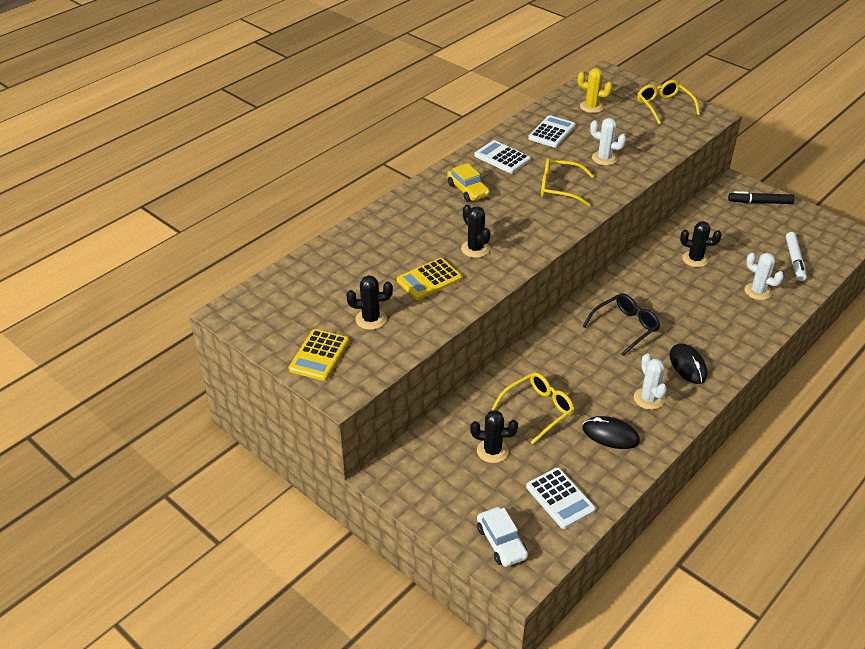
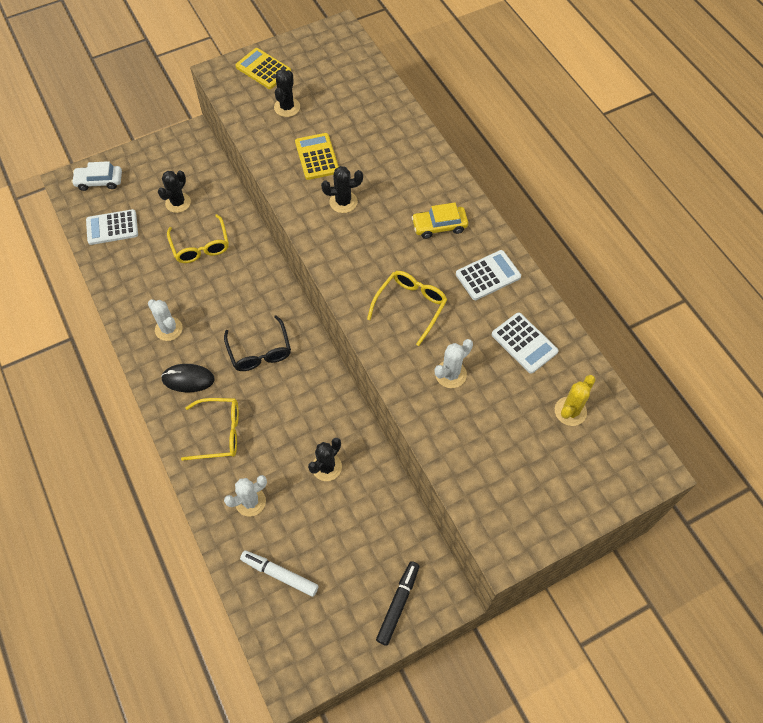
camera: 110 degrees right, 20 degrees up
black mouse [582,416,640,449] -> none
white cactus [634,354,667,410] -> white cactus turned 45 degrees clockwise [148,299,183,341]
yellow glasses [637,80,700,124] -> yellow glasses moved to [181,398,239,461]

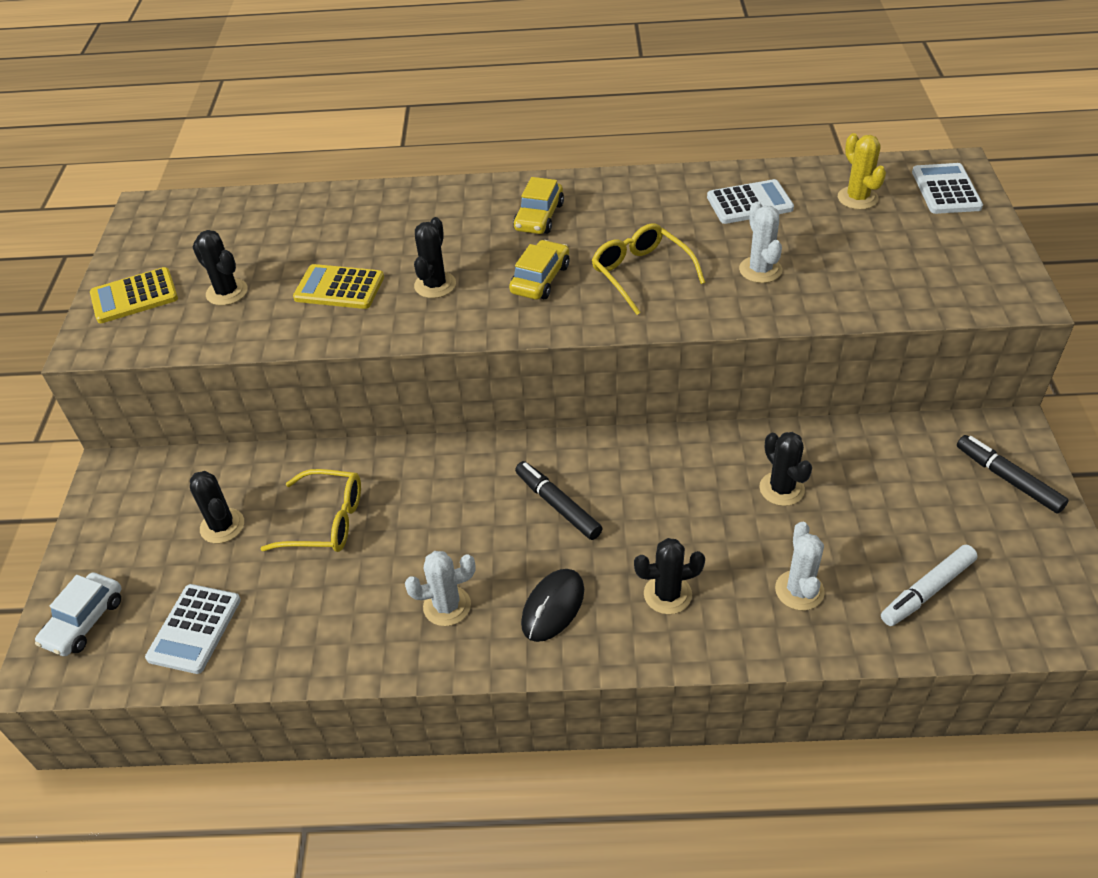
camera: 60 degrees left, 15 degrees down
yellow glasses [181,398,239,461] -> black cactus [634,538,705,614]
black glasses [224,315,291,371] -> black marker [515,461,603,540]
white calculator [456,250,521,300] -> white calculator moved to [912,163,983,214]
none -> yellow car [509,240,569,300]

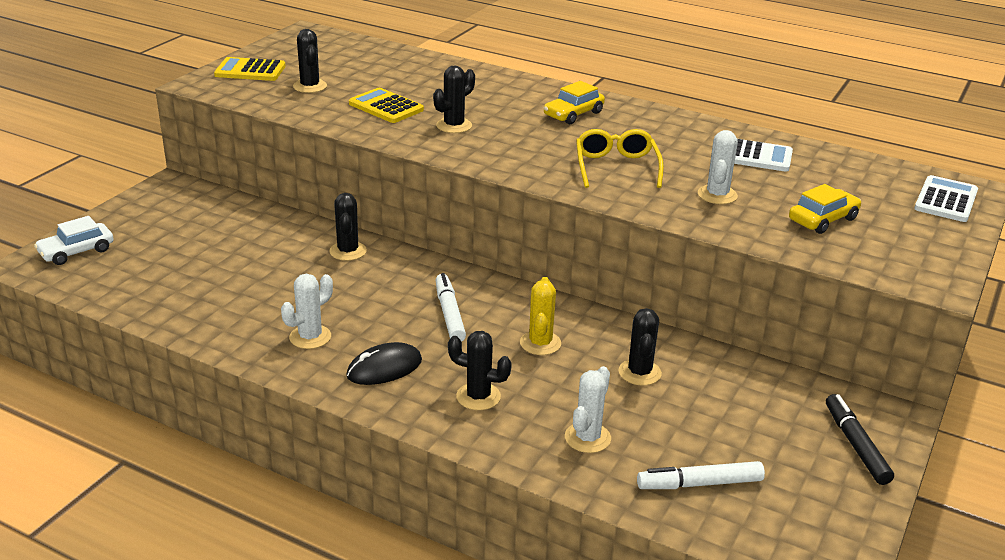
camera: 25 degrees right, 15 degrees down
white calculator [145,584,241,674] -> none
black cactus [190,471,244,543] -> black cactus moved to [329,193,367,261]
yellow glasses [260,469,361,552] -> none
white cactus [405,551,476,626] -> white cactus turned 60 degrees counterclockwise [281,274,333,349]
yellow car [509,240,569,300] -> yellow car moved to [789,184,861,234]
black marker [515,461,603,540] -> white marker [436,273,466,342]
yellow cactus [838,133,886,210] -> yellow cactus moved to [520,277,561,355]

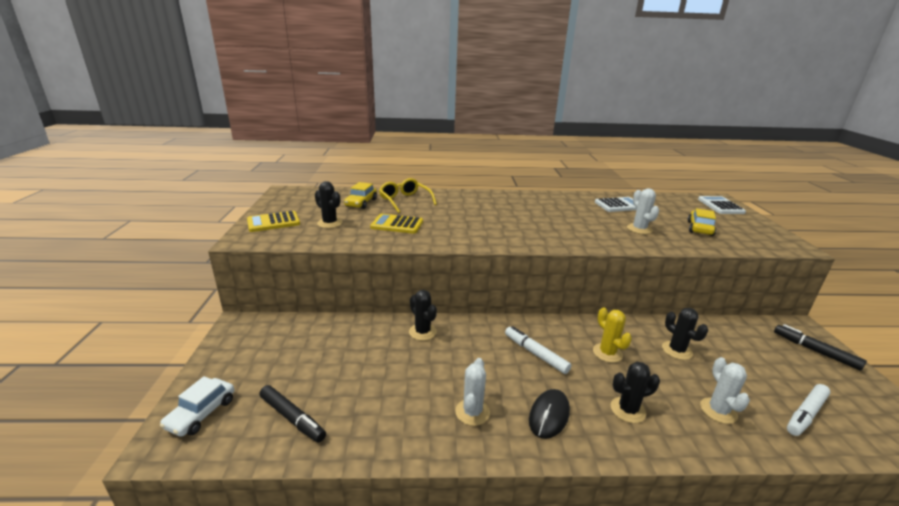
camera: 30 degrees left, 5 degrees down
black cactus [433,65,475,133] -> none
yellow car [544,81,605,124] -> yellow car moved to [344,182,377,209]
yellow glasses [576,129,664,188] -> yellow glasses moved to [379,178,437,213]
none -> black marker [259,385,326,443]

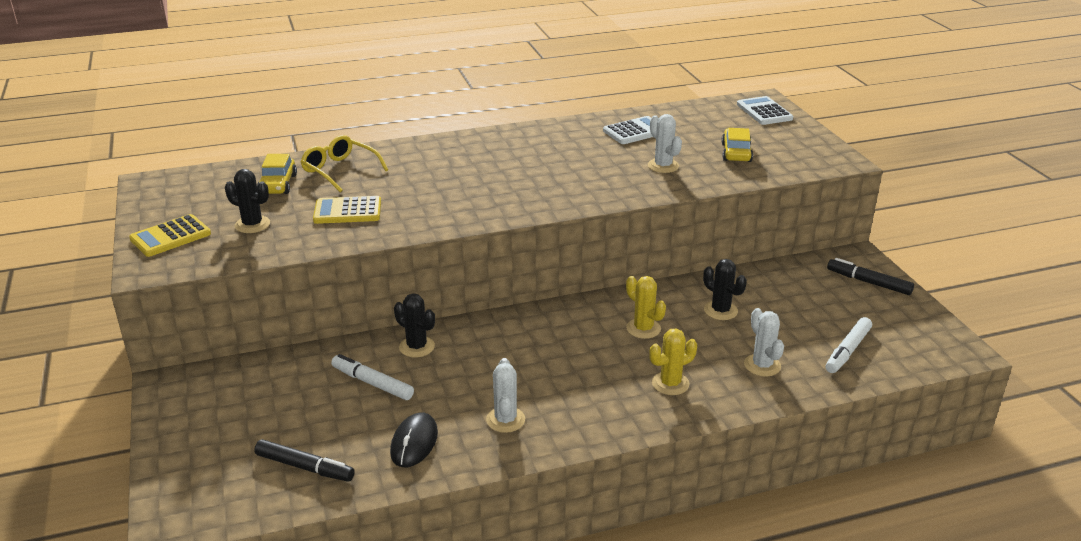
camera: 15 degrees left, 5 degrees up
white car [160,376,234,437] -> none
white marker [505,326,572,374] -> white marker moved to [331,354,414,400]
black mouse [529,389,570,439] -> black mouse moved to [390,412,438,467]
black cactus [611,362,660,423] -> yellow cactus [649,329,697,395]

